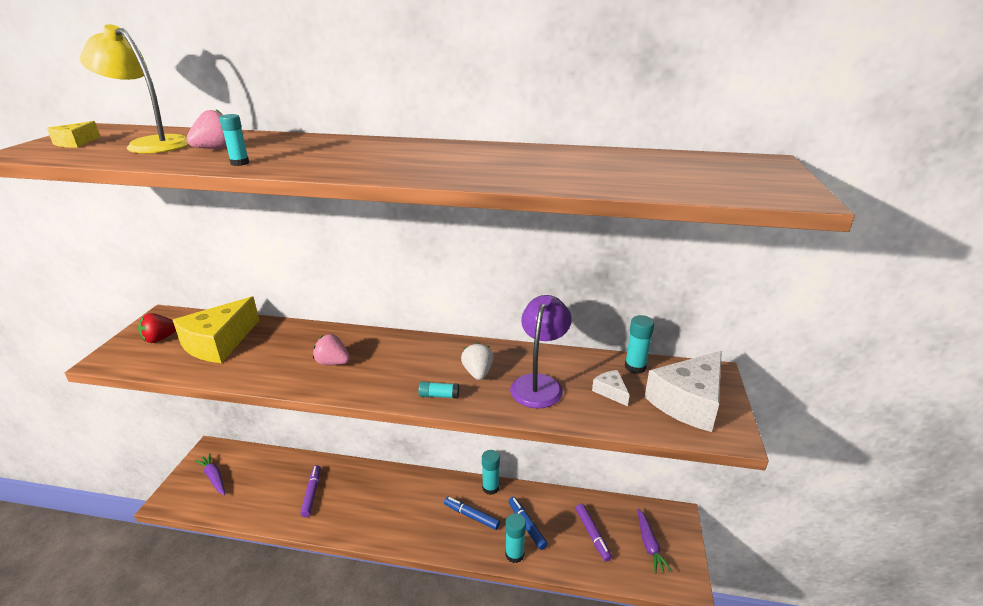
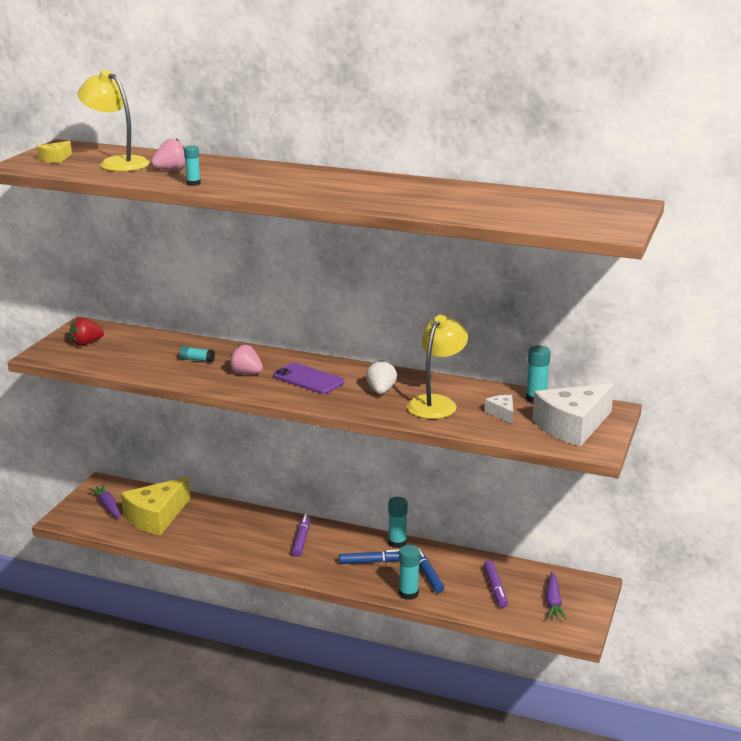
camera: 10 degrees right, 5 degrees down
yellow cheese [173,296,259,363] -> yellow cheese moved to [121,477,190,535]
purple marker [300,465,321,517] -> purple marker moved to [292,514,310,557]
turquoise glue stick [418,382,459,399] -> turquoise glue stick moved to [179,346,215,362]
blue marker [444,497,500,530] -> blue marker turned 135 degrees clockwise [339,549,400,564]
purple lamp [510,295,572,408] -> yellow lamp [407,315,468,419]
none -> purple phone [273,363,345,394]

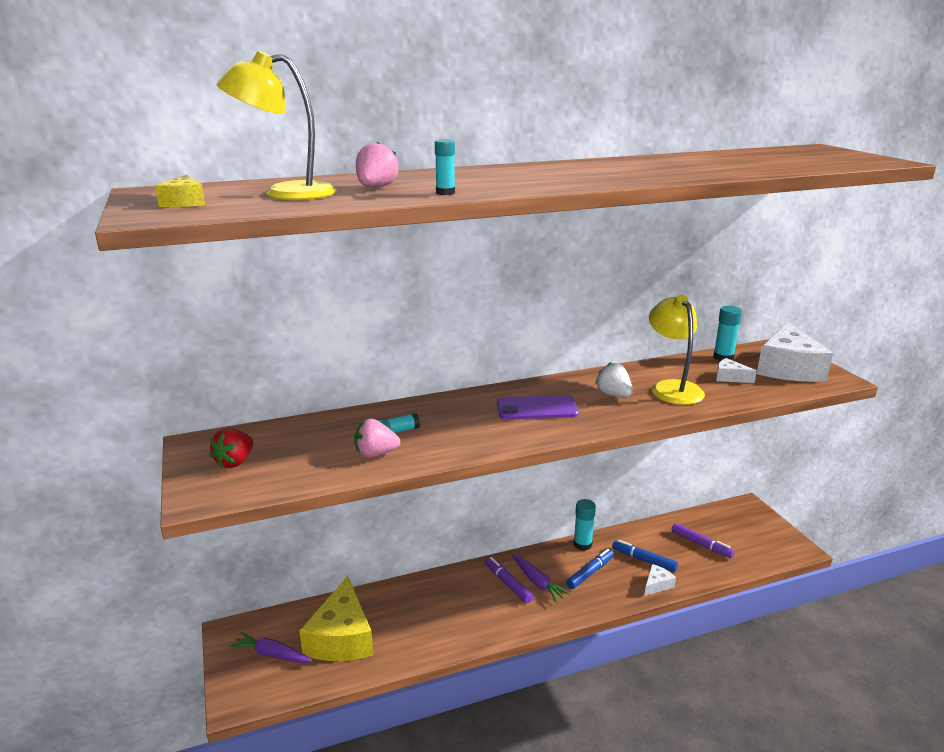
camera: 40 degrees left, 0 degrees up
pink strawberry [229,345,263,374] -> pink strawberry moved to [354,419,400,458]
turquoise glue stick [399,545,420,600] -> white cheese [645,564,676,596]
purple carrot [546,572,567,620] -> purple carrot moved to [512,555,570,602]

